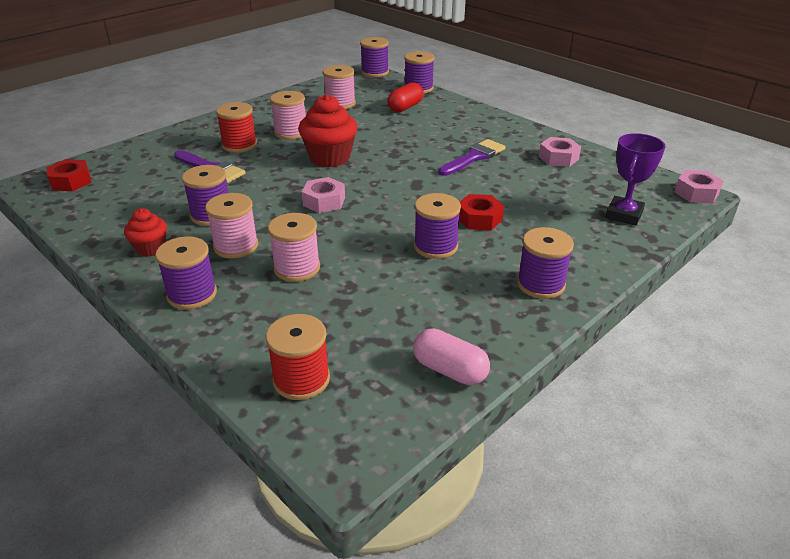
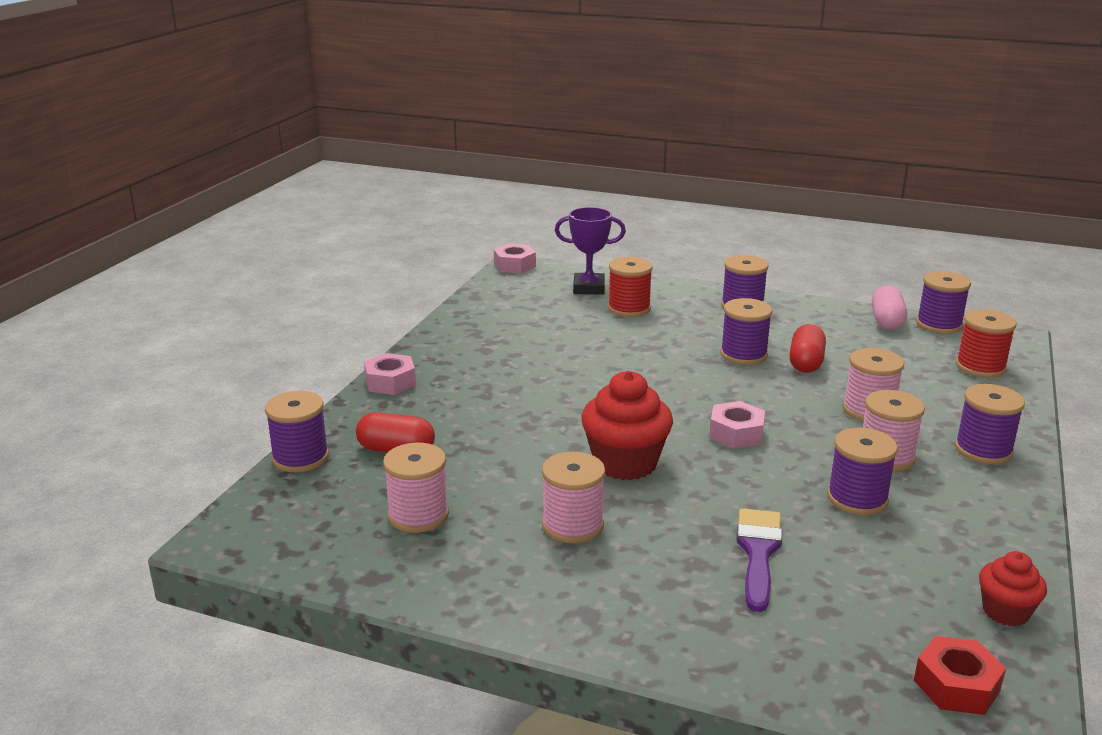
camera: 115 degrees left, 10 degrees down
red cupcake [124,208,167,257] -> red cupcake moved to [979,551,1047,626]
red spool [216,102,257,153] -> red spool moved to [608,257,653,317]
purple spool [360,37,389,77] -> purple spool moved to [916,271,971,334]
purple brush [439,139,506,176] -> none
red nut [459,194,504,230] -> none
pink nut [539,137,581,167] -> pink nut moved to [364,353,416,395]
none -> red capsule [789,324,826,373]

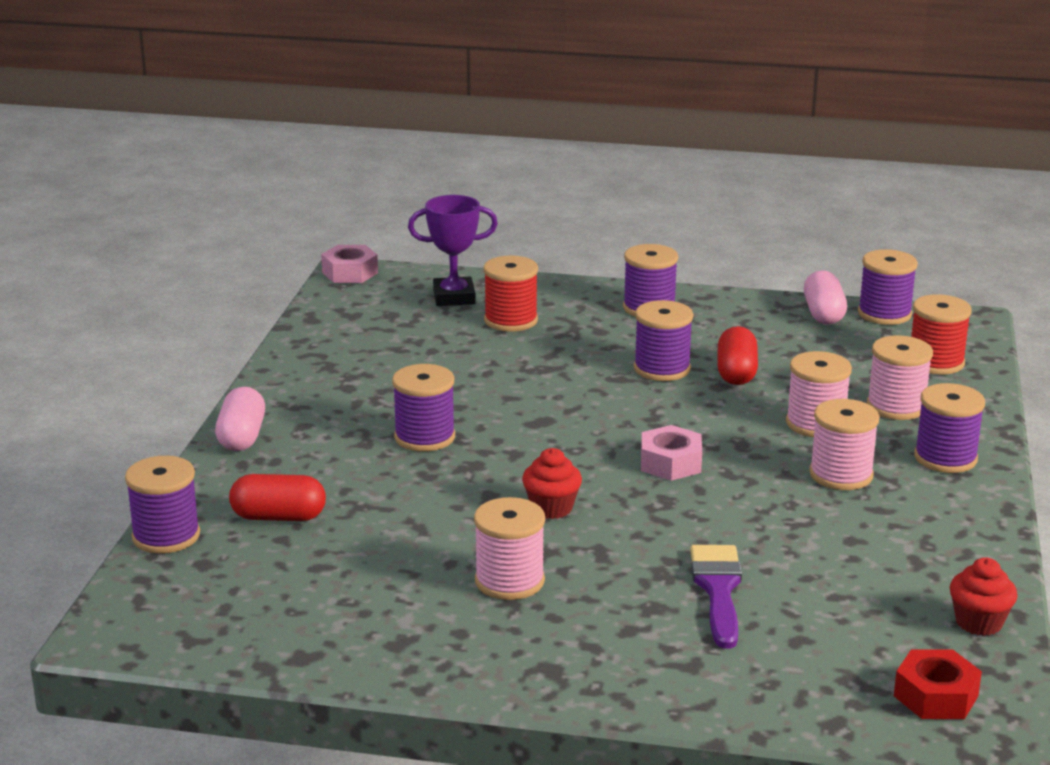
camera: 10 degrees left, 0 degrees up
pink nut [364,353,416,395] -> pink capsule [215,387,265,451]
pink spool [383,442,449,533] -> pink spool moved to [867,335,933,420]
red cupcake [581,371,673,480] -> red cupcake [522,448,582,519], size x0.57
purple spool [827,427,898,515] -> purple spool moved to [392,364,455,452]

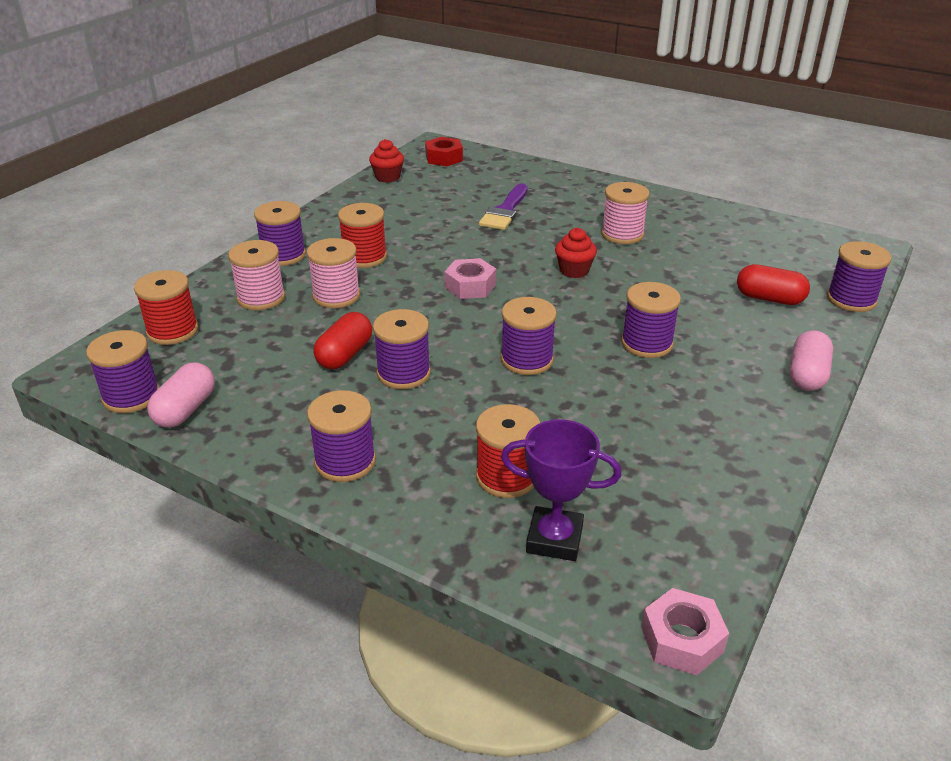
camera: 160 degrees left, 10 degrees up
pink spool [809,399,879,490] -> red spool [338,203,387,268]
none -> purple spool [501,297,557,375]

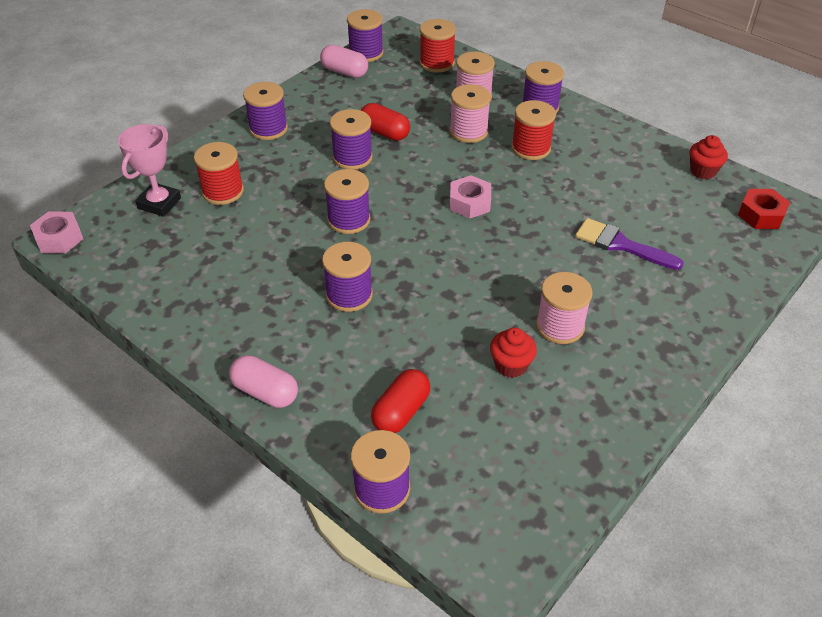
camera: 100 degrees right, 10 degrees up
purple trophy [501,419,621,561] -> pink trophy [118,124,181,217]
red cupcake [555,228,597,278] -> red cupcake moved to [490,328,537,378]

